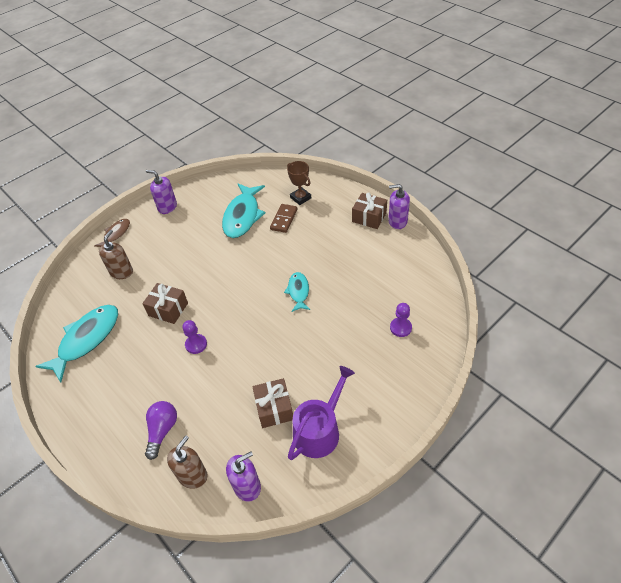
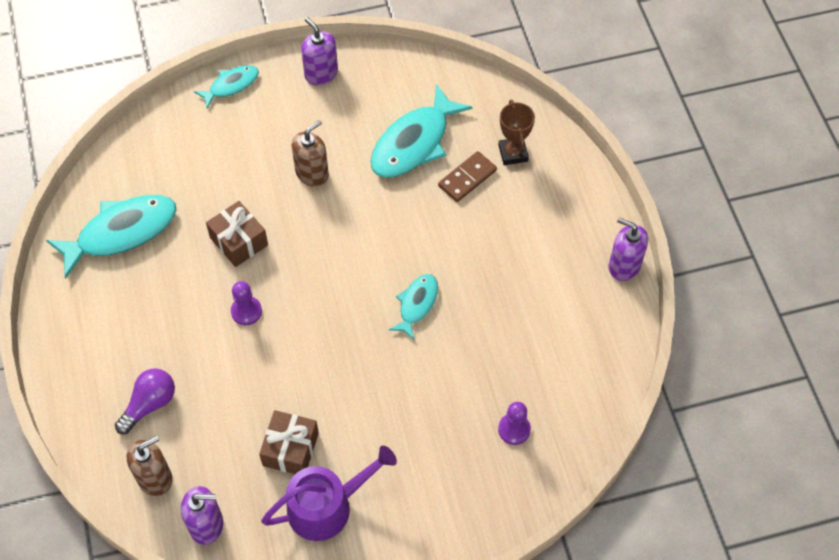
camera: 25 degrees right, 10 degrees up
brown fish [94,219,130,247] -> turquoise fish [194,65,259,108]
brown soap dispenser [99,230,133,279] -> brown soap dispenser moved to [292,120,329,187]
brown gift [352,193,387,229] -> none

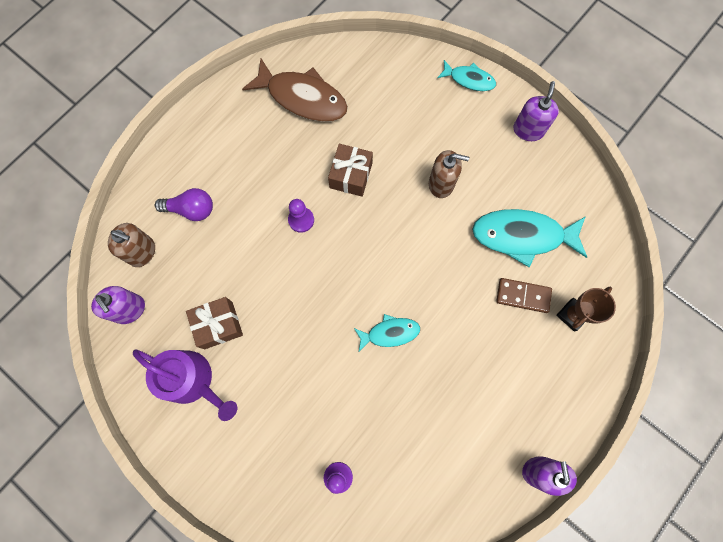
camera: 55 degrees right, 15 degrees up
turquoise fish [46,195,176,279] -> brown fish [242,59,348,122]

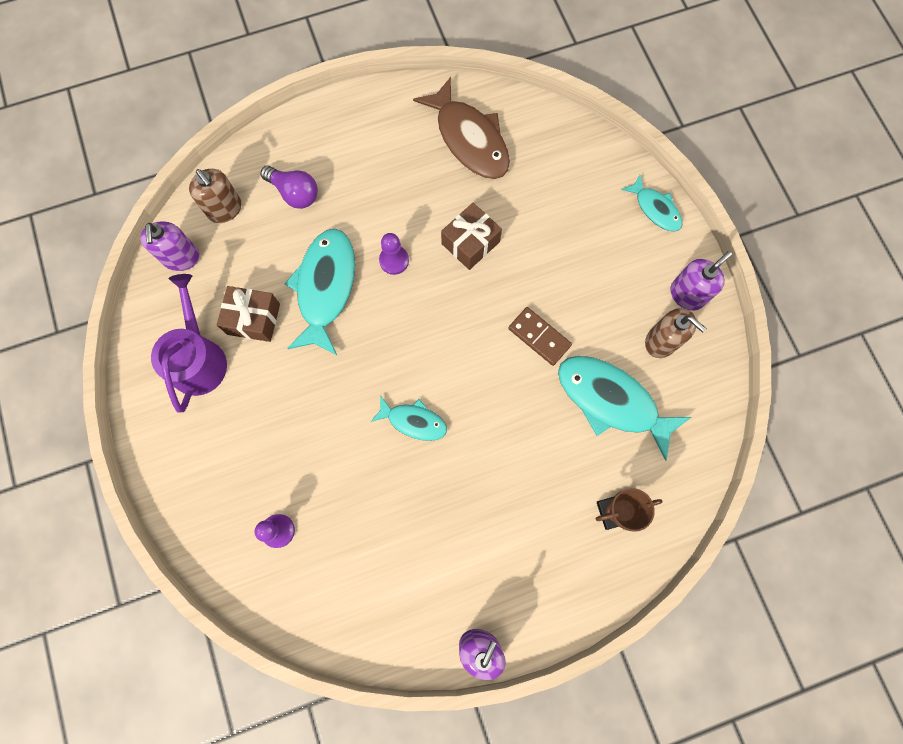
camera: 30 degrees right, 0 degrees up
purple watering can [133,349,237,421] -> purple watering can turned 150 degrees counterclockwise [151,274,227,413]
brown soap dispenser [429,150,469,198] -> brown soap dispenser moved to [645,308,707,358]
brown domino [496,278,552,313] -> brown domino moved to [508,307,572,366]
none -> turquoise fish [285,229,355,355]

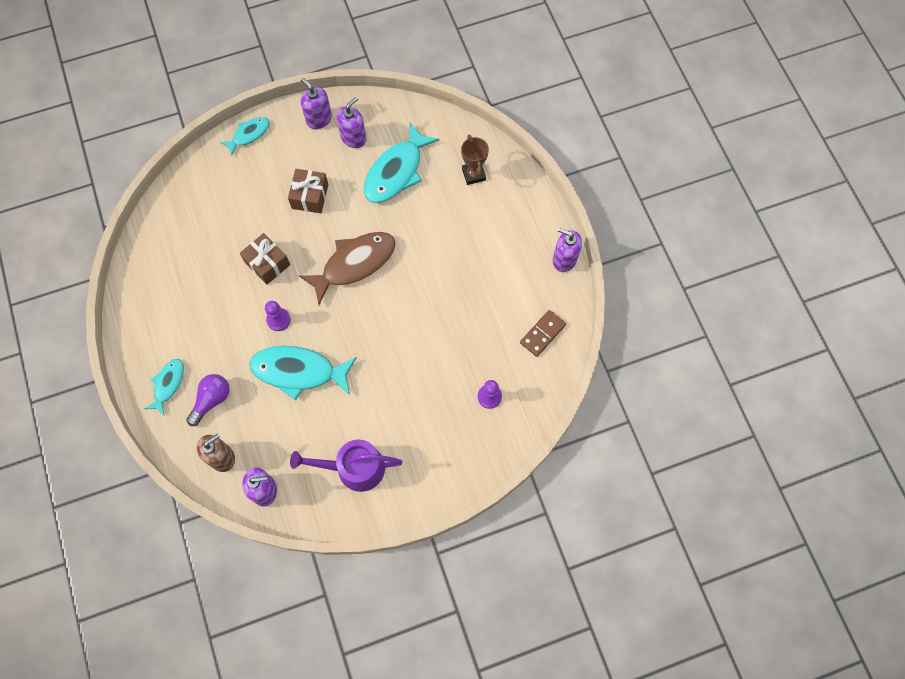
camera: 90 degrees left, 5 degrees down
brown gift [217,286,280,342] -> brown gift moved to [288,169,329,213]
turquoise fish [370,395,447,441] -> turquoise fish moved to [145,359,184,416]
brown fish [413,77,510,179] -> brown fish moved to [299,232,396,305]
brown domino [508,307,572,366] -> brown domino moved to [520,310,566,357]
brown soap dispenser [645,308,707,358] -> purple soap dispenser [336,97,366,148]

